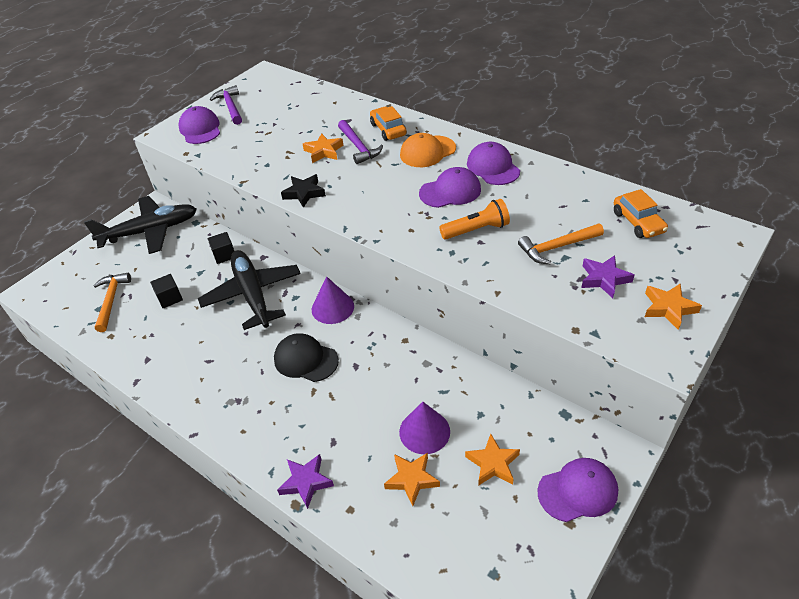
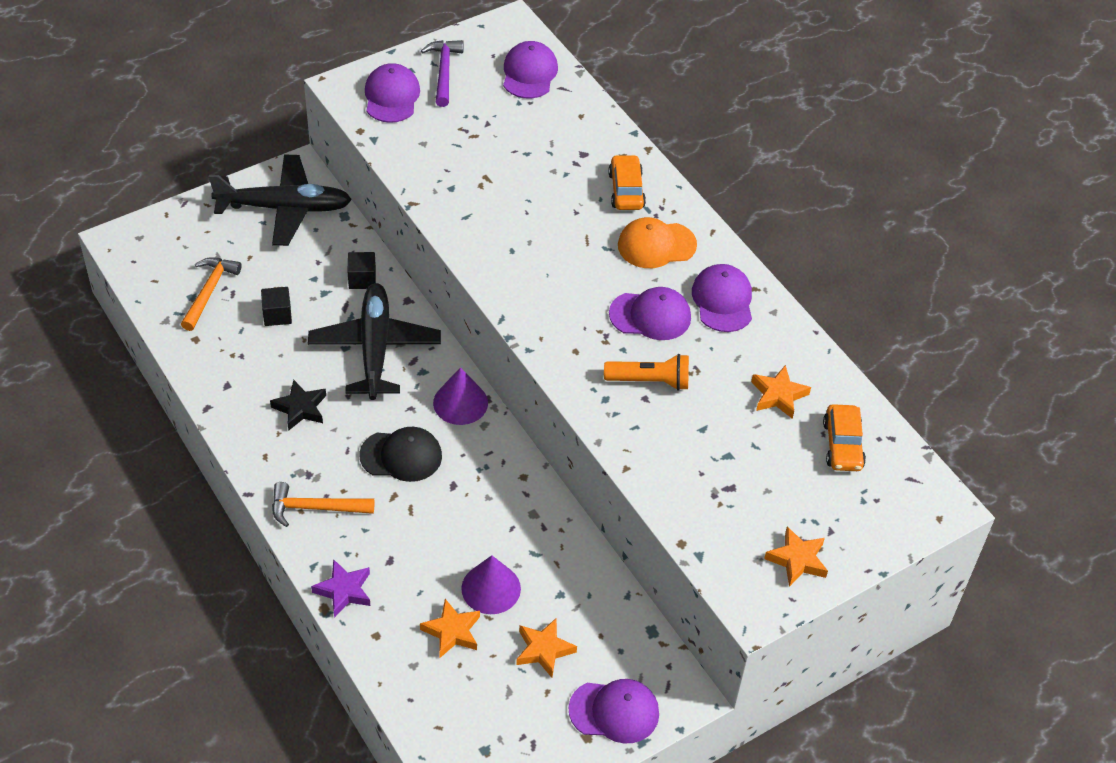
camera: 15 degrees right, 5 degrees up
black cap [274,333,339,382] -> black cap turned 135 degrees clockwise [359,427,442,482]
black star [281,174,326,208] -> black star moved to [270,380,326,431]
orange star [303,133,343,163] -> orange star moved to [751,365,811,419]
purple hammer [338,120,383,164] -> none
orange hammer [518,224,604,264] -> orange hammer moved to [272,482,375,527]
purple star [581,255,634,298] -> none
none -> purple cap [503,41,558,99]

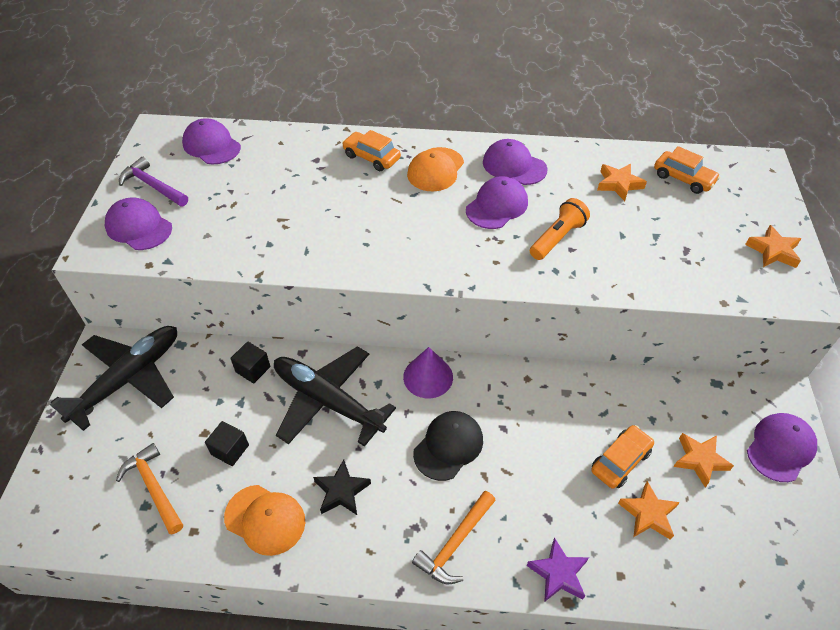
camera: 50 degrees left, 0 degrees up
purple cone [461,555,521,614] -> orange car [591,425,654,489]
none -> orange cap [224,485,305,556]

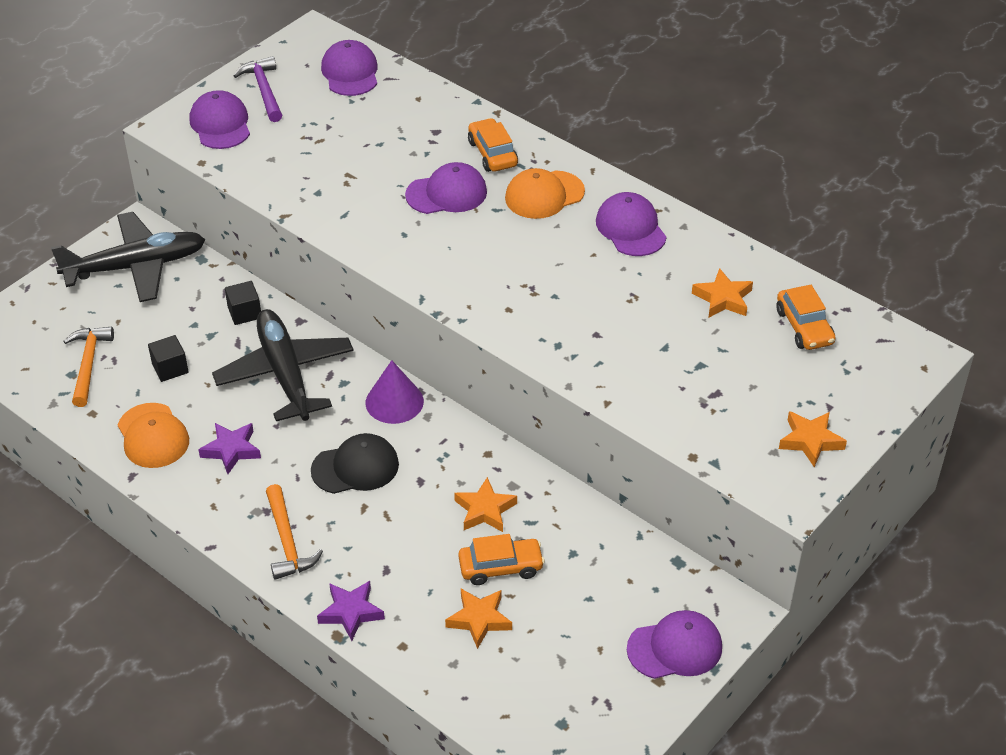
camera: 35 degrees right, 5 degrees down
black star [313,460,371,515] -> purple star [198,423,261,474]
orange hammer [412,491,496,584] -> orange hammer turned 90 degrees counterclockwise [266,484,323,580]
purple cap [466,176,528,229] -> purple cap moved to [405,162,487,214]
orange flashlight [530,198,590,260] -> none
orange star [673,433,734,487] -> orange star moved to [454,477,517,532]

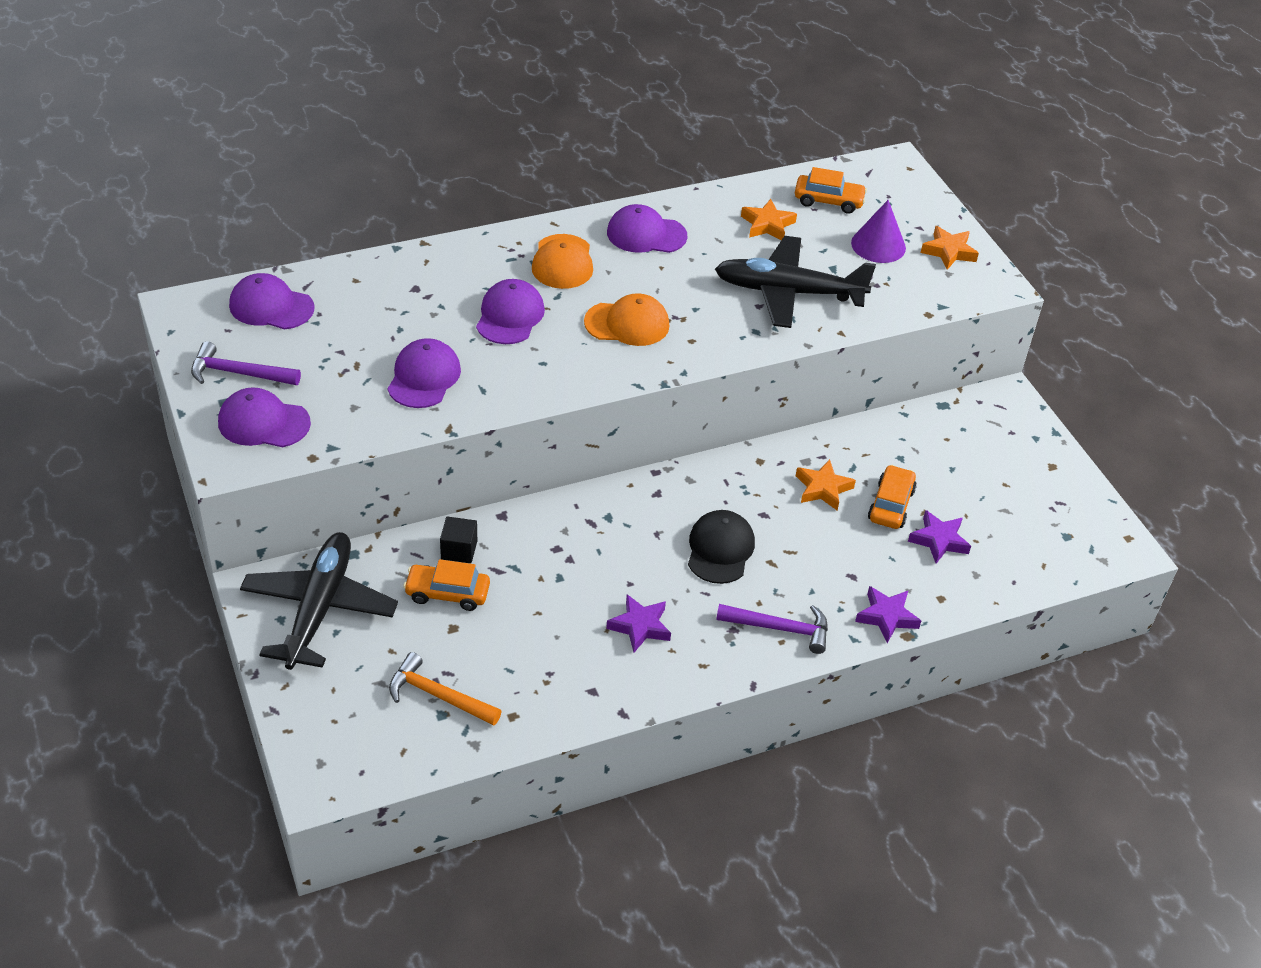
camera: 65 degrees left, 0 degrees up
orange cap [118,403,189,468] -> orange cap moved to [584,293,669,346]
black cube [148,335,189,382] -> none
black plane [212,309,354,421] -> black plane moved to [715,236,876,328]
orange hammer [266,484,323,580] -> purple hammer [716,604,828,654]
purple cone [366,360,424,424] -> purple cone moved to [851,200,906,263]
orange star [445,589,512,649] -> purple star [908,510,971,564]
orange car [468,118,518,172] -> orange car moved to [403,559,490,611]
purple cap [627,610,722,679] -> purple cap moved to [388,338,461,408]

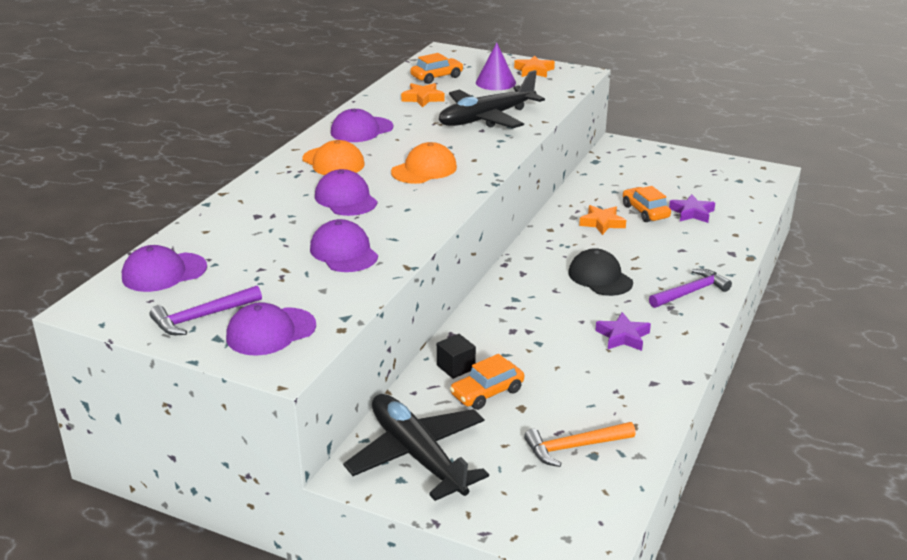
camera: 40 degrees left, 15 degrees down
purple star [855,586,921,643] -> none

